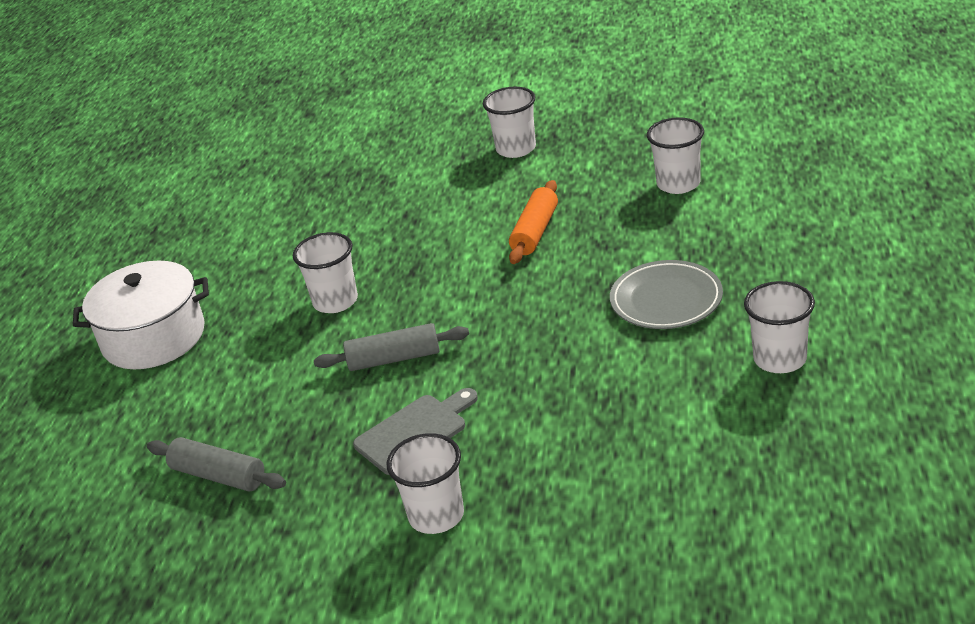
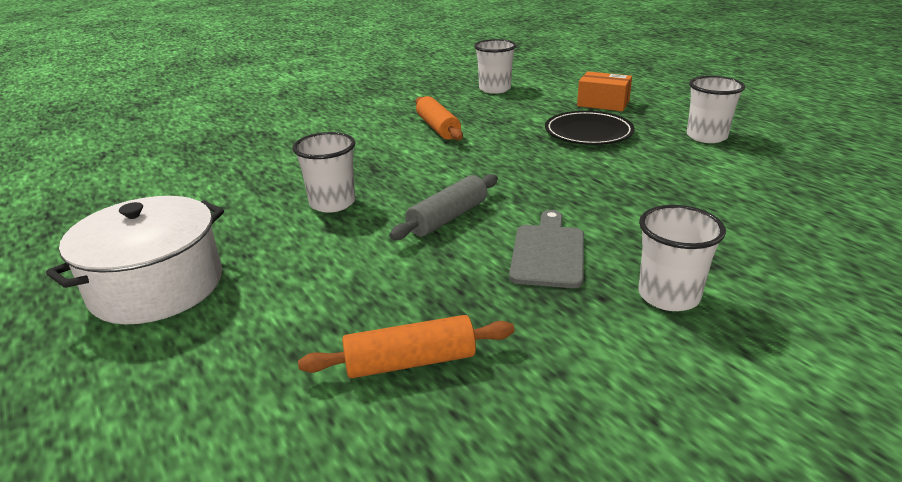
camera: 45 degrees left, 5 degrees down
grey rolling pin [147,437,286,492] -> orange rolling pin [298,315,515,378]
white cup [483,87,536,158] -> none
grey plate [610,260,723,329] -> black plate [545,111,635,145]
none -> orange box [577,71,632,111]

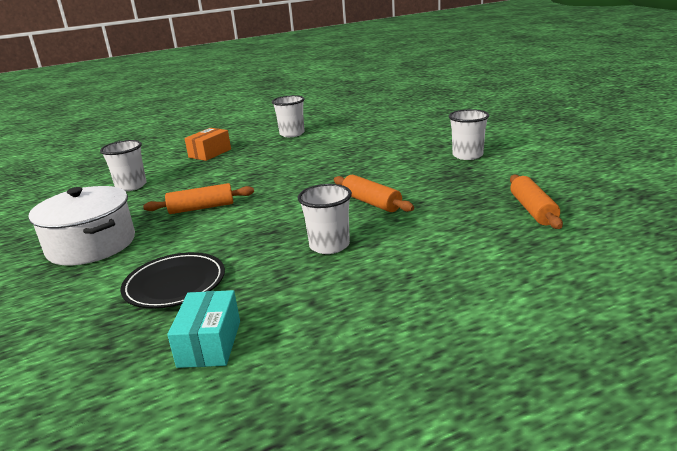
camera: 80 degrees left, 5 degrees down
white pot [46,196,224,324] -> white pot moved to [29,186,135,265]
grey rolling pin [389,174,498,240] -> orange rolling pin [334,175,414,212]
grey cutting board [509,210,584,288] -> none
black plate [545,111,635,145] -> black plate moved to [120,252,225,309]
none -> turquoise box [167,290,240,368]

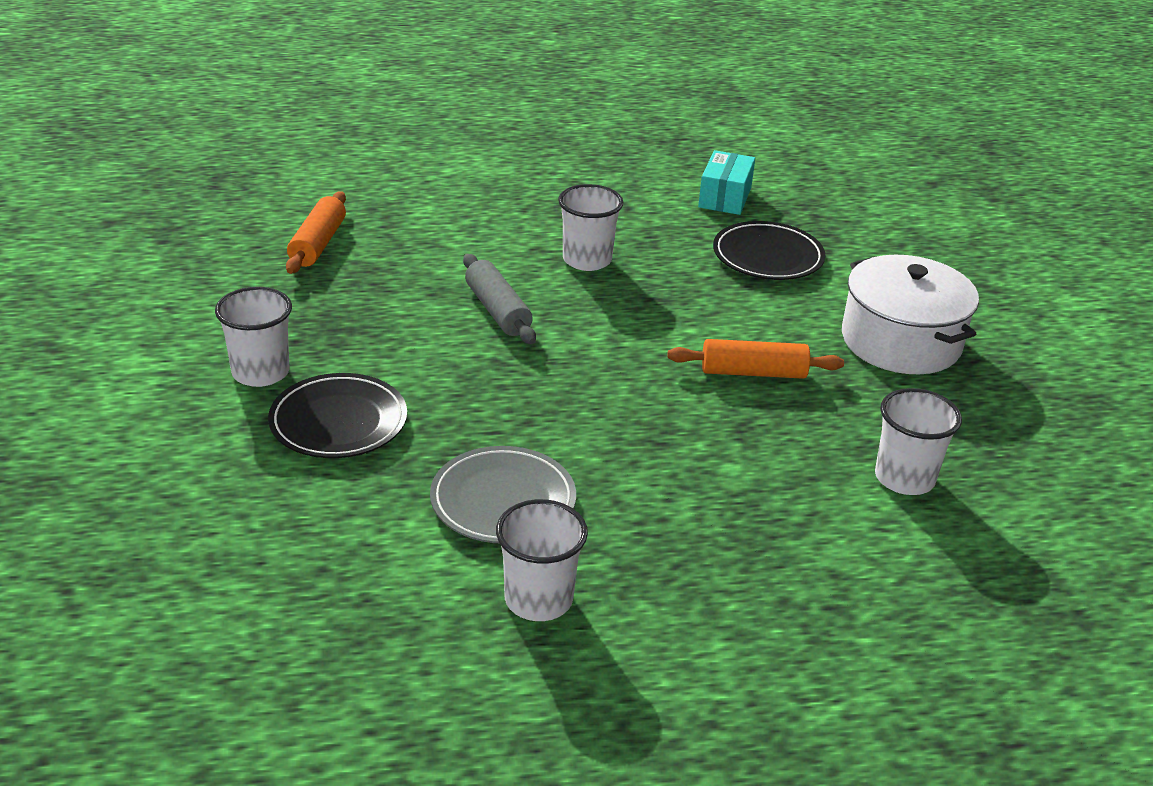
camera: 170 degrees left, 10 degrees up
orange box [184,128,231,161] -> none
orange rolling pin [334,175,414,212] -> grey rolling pin [463,254,536,344]
none -> black plate [268,373,407,458]
none -> grey plate [430,446,576,543]

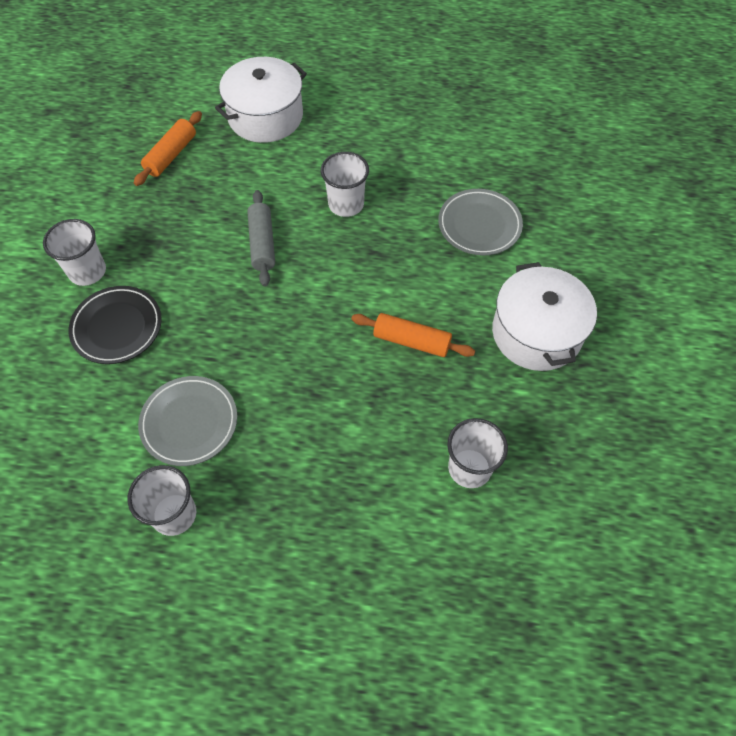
camera: 20 degrees right, 25 degrees up
turquoise box [698,150,755,215] -> none
black plate [713,221,825,280] -> grey plate [438,189,523,256]
none -> white pot [215,57,307,143]

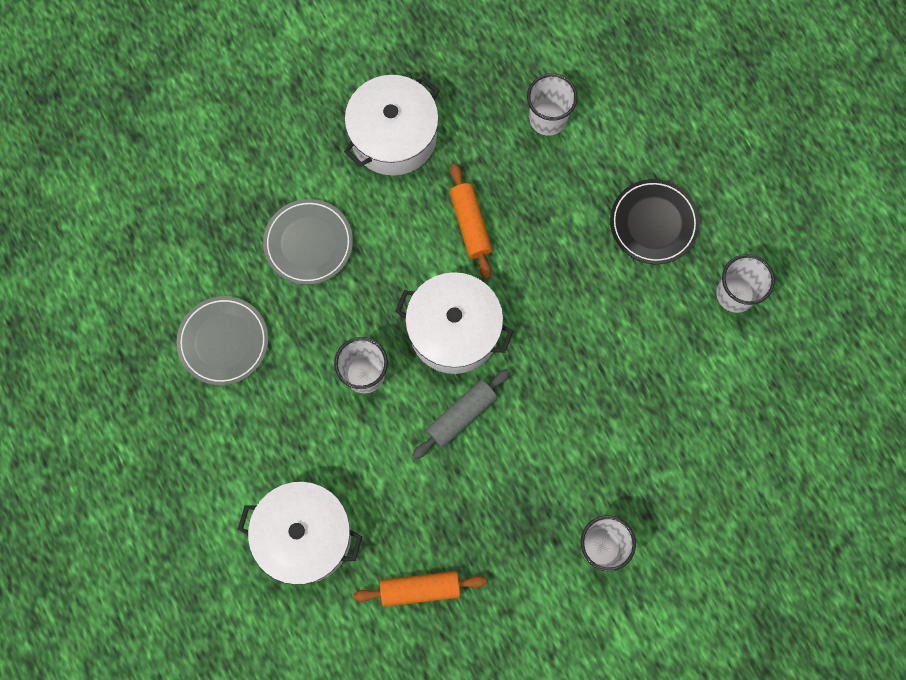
camera: 125 degrees left, 15 degrees up
black plate [69,286,162,364] -> black plate moved to [610,179,700,264]
grey plate [138,376,237,466] -> grey plate moved to [176,296,268,386]
none -> white pot [395,272,514,374]

